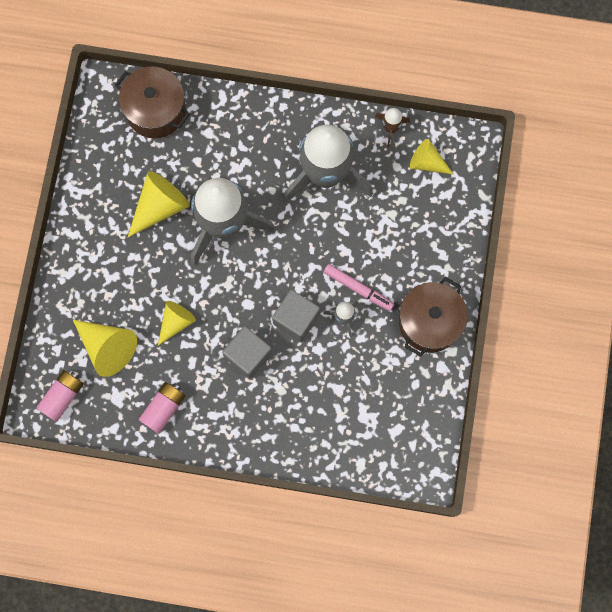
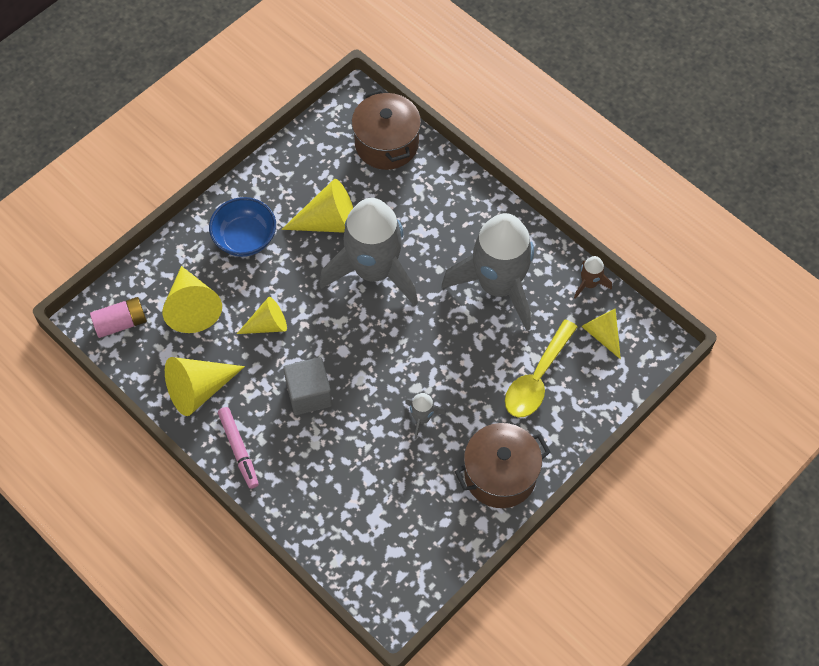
camera: 35 degrees right, 15 degrees down
pink battery [139,382,185,434] -> yellow cone [165,357,245,416]
grey cube [272,290,320,342] -> none
pink marker [324,264,394,311] -> pink marker moved to [218,407,259,489]
none -> blue bowl [209,197,276,257]
none -> yellow spoon [505,319,578,418]

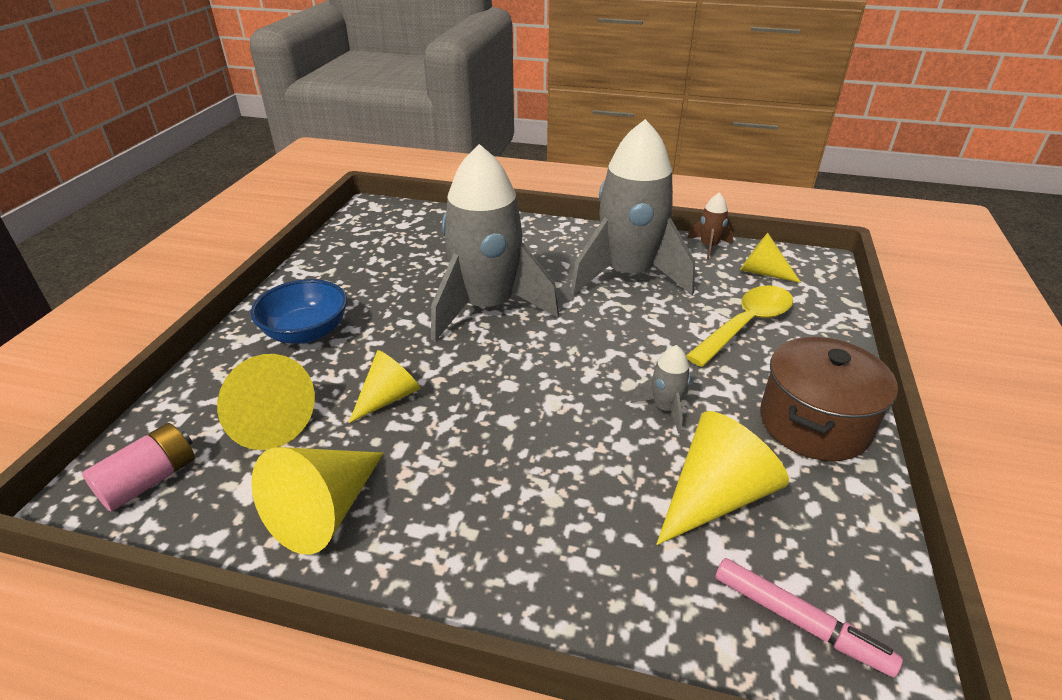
camera: 30 degrees left, 25 degrees down
pink marker [218,407,259,489] -> pink marker moved to [715,558,903,678]
yellow cone [282,179,353,233] -> yellow cone moved to [656,411,789,545]
grey cube [283,357,332,415] -> none
brown pot [352,90,421,170] -> none
yellow spoon [505,319,578,418] -> yellow spoon turned 135 degrees counterclockwise [686,285,793,367]

